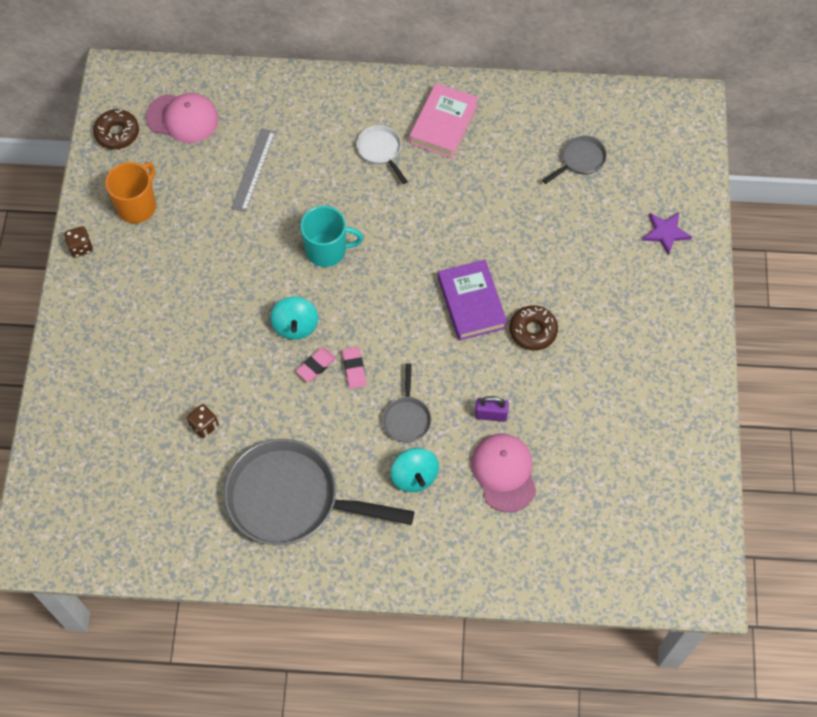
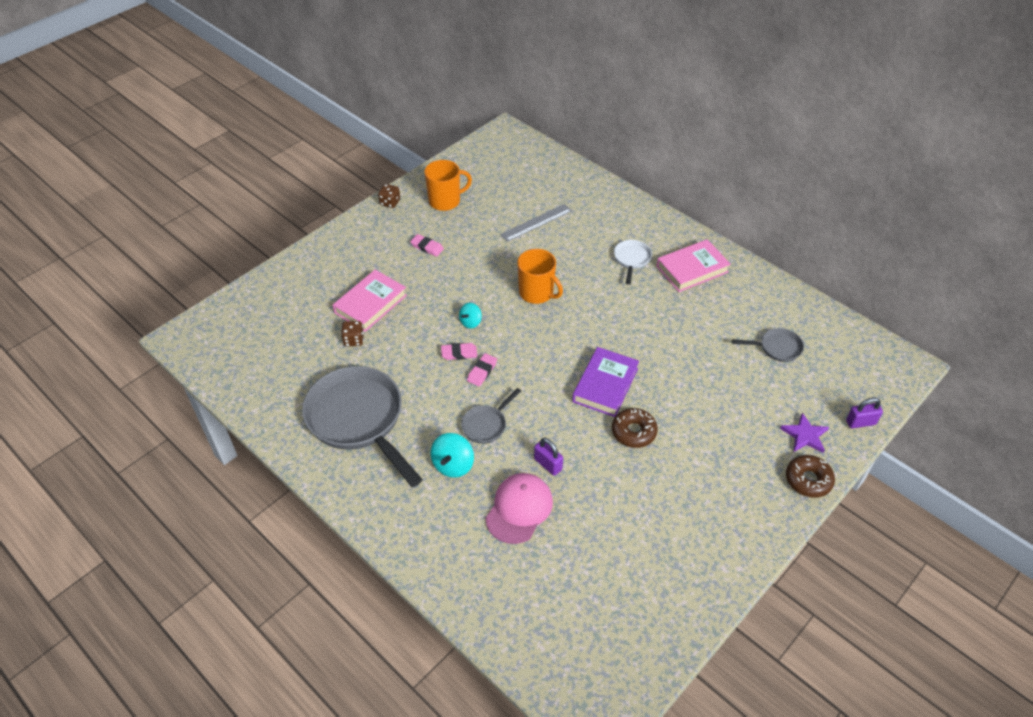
camera: 40 degrees right, 15 degrees down
brown donut [93,109,139,149] -> brown donut moved to [786,455,835,498]
pink cap [146,93,219,143] -> none
turquoise spinning top [271,296,318,340] -> turquoise spinning top [459,303,482,329], size x0.64
turquoise mug [300,206,363,267] -> orange mug [517,249,563,304]
none -> pink book [333,270,407,332]
none -> pink eraser [410,234,444,257]
none -> purple padlock [846,397,883,429]

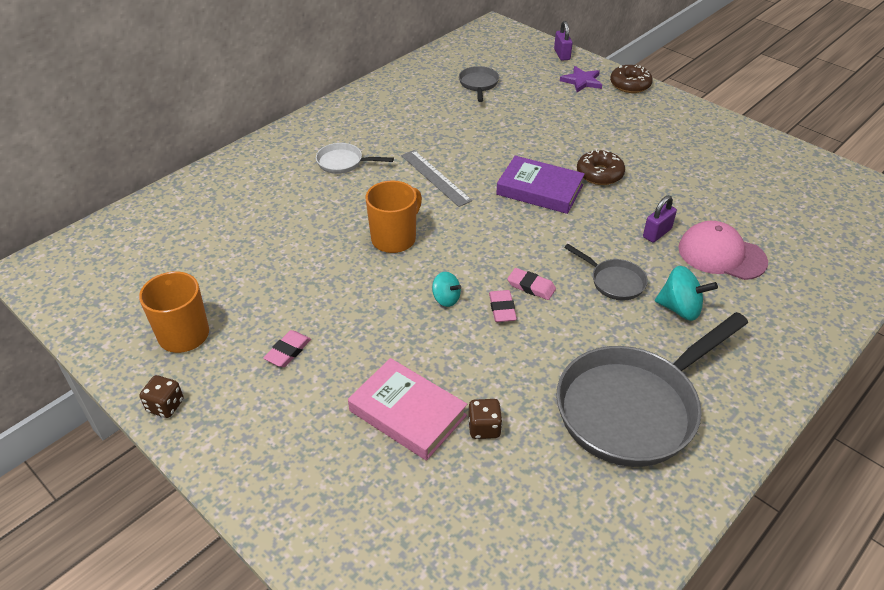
camera: 90 degrees left, 5 degrees down
grey ruler [500,204,572,242] -> grey ruler moved to [401,150,472,207]
pink book [656,239,731,292] -> none

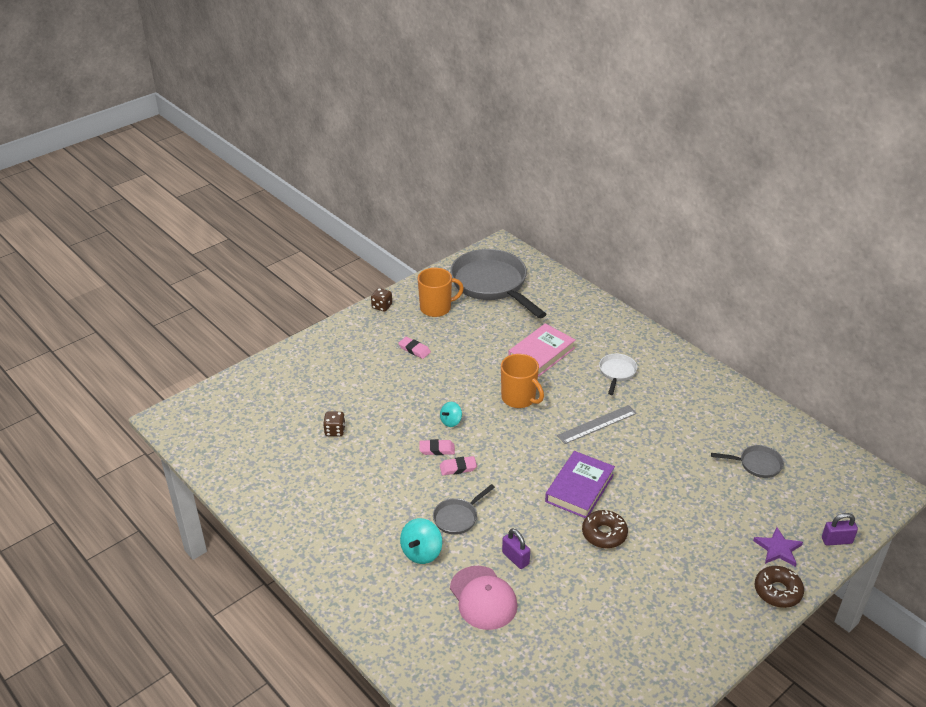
camera: 95 degrees right, 5 degrees down
pink book [348,358,467,461] -> pink book moved to [508,324,576,376]
pink eraser [507,268,556,300] -> pink eraser turned 45 degrees clockwise [440,456,477,475]
grey pan [556,312,748,467] -> grey pan moved to [450,249,546,319]
pink cap [678,221,768,280] -> pink cap turned 120 degrees clockwise [450,566,517,630]

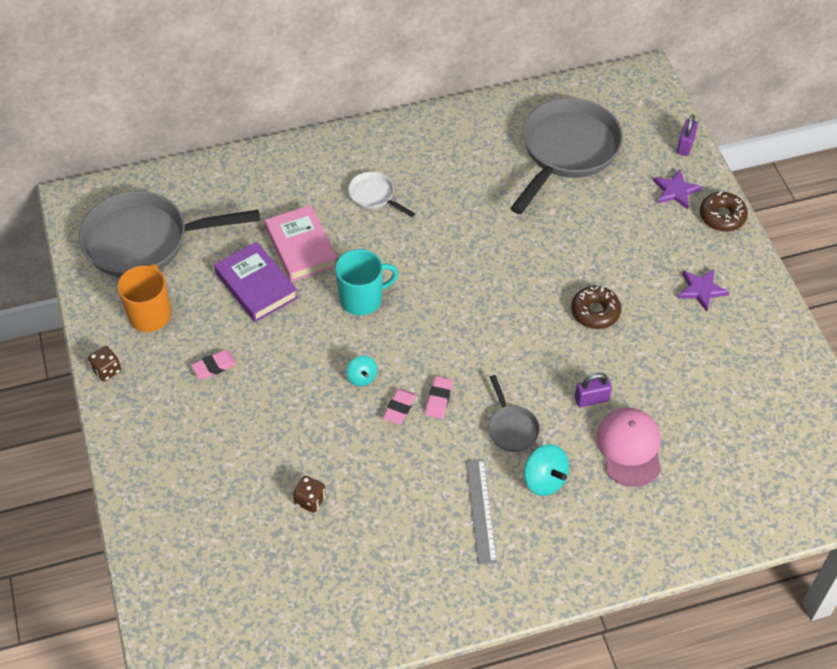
camera: 65 degrees left, 15 degrees up
pink cap [450,566,517,630] -> pink cap turned 90 degrees counterclockwise [596,408,661,487]
orange mug [501,354,544,408] -> turquoise mug [335,249,398,315]
purple book [545,451,615,518] -> purple book moved to [214,242,298,322]
grey ruler [557,405,637,444] -> grey ruler moved to [466,459,497,565]
grey pan [711,445,784,478] -> grey pan [510,98,623,214], size x2.22
none -> purple star [678,269,730,312]

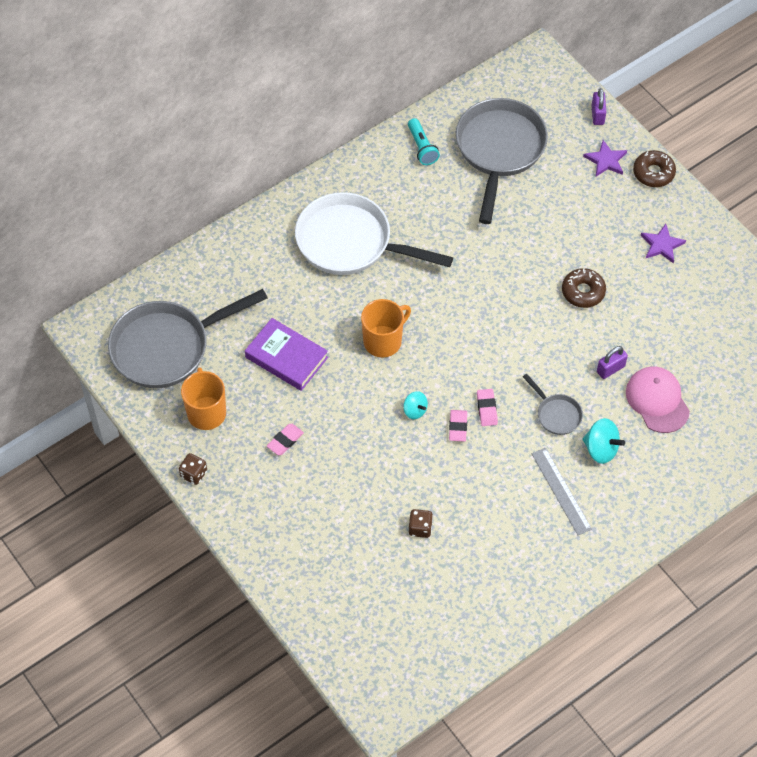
camera: 20 degrees left, 5 degrees up
pink book [265,205,337,282] -> none
turquoise mug [335,249,398,315] -> orange mug [361,299,411,357]
white pan [348,172,415,217] -> white pan [295,192,453,275], size x2.22
none -> turquoise flashlight [408,118,440,165]

